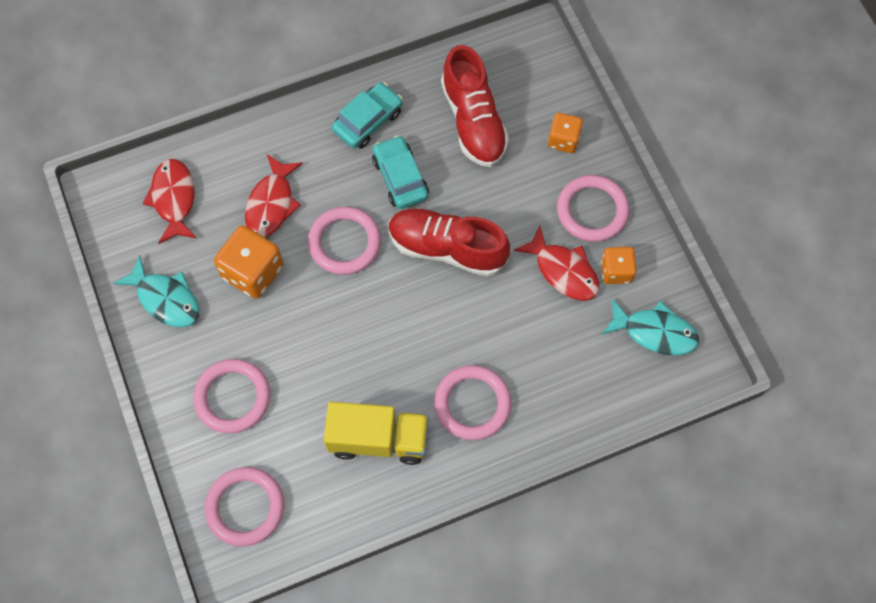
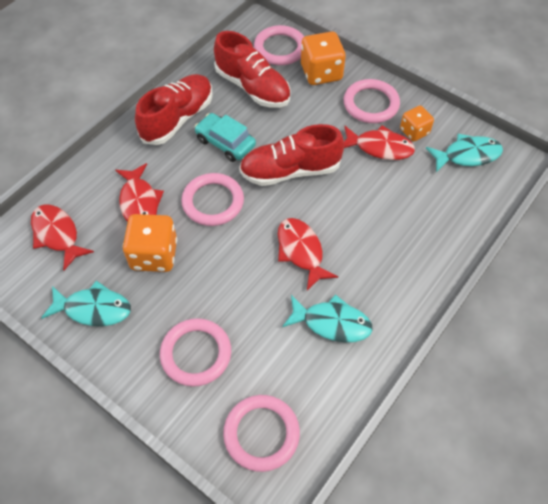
camera: 30 degrees left, 10 degrees down
yellow truck [324,402,429,465] -> turquoise fish [282,294,373,342]
turquoise car [332,82,402,149] -> red shoe [135,74,213,145]
pink ring [434,365,511,440] -> pink ring moved to [254,25,304,65]
orange dice [548,113,583,153] -> orange dice [301,31,346,85], size x1.64
none -> red fish [278,218,338,290]

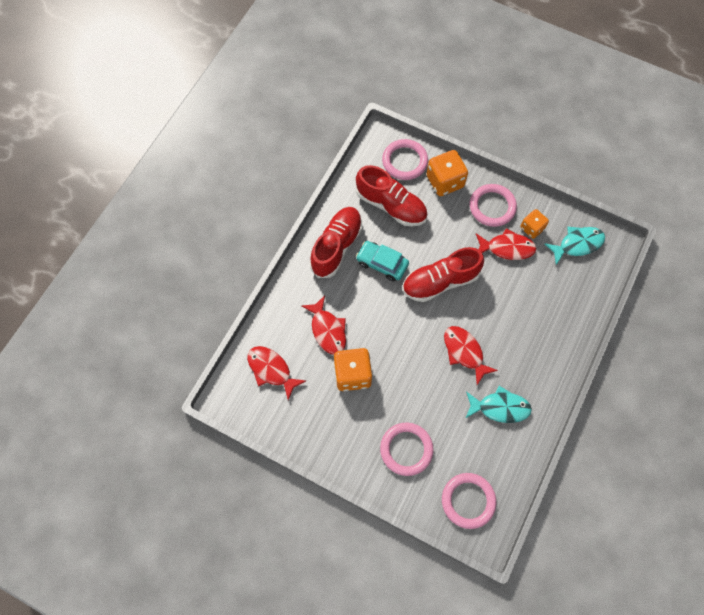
camera: 10 degrees left, 10 degrees up
turquoise fish [41,280,131,326] -> none
pink ring [181,173,244,226] -> none

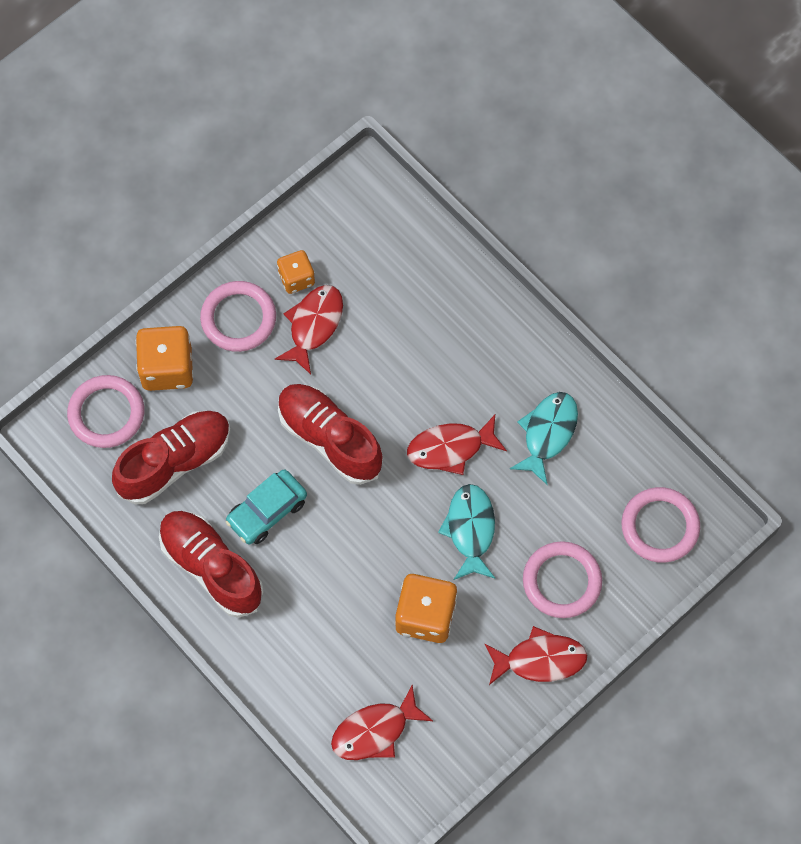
camera: 70 degrees left, 0 degrees up
red fish [302,296,346,355] -> red fish moved to [485,626,587,685]
red shoe [402,247,484,302] -> red shoe turned 135 degrees clockwise [278,384,383,485]
turquoise fish [545,227,605,265] -> turquoise fish moved to [438,484,495,580]

